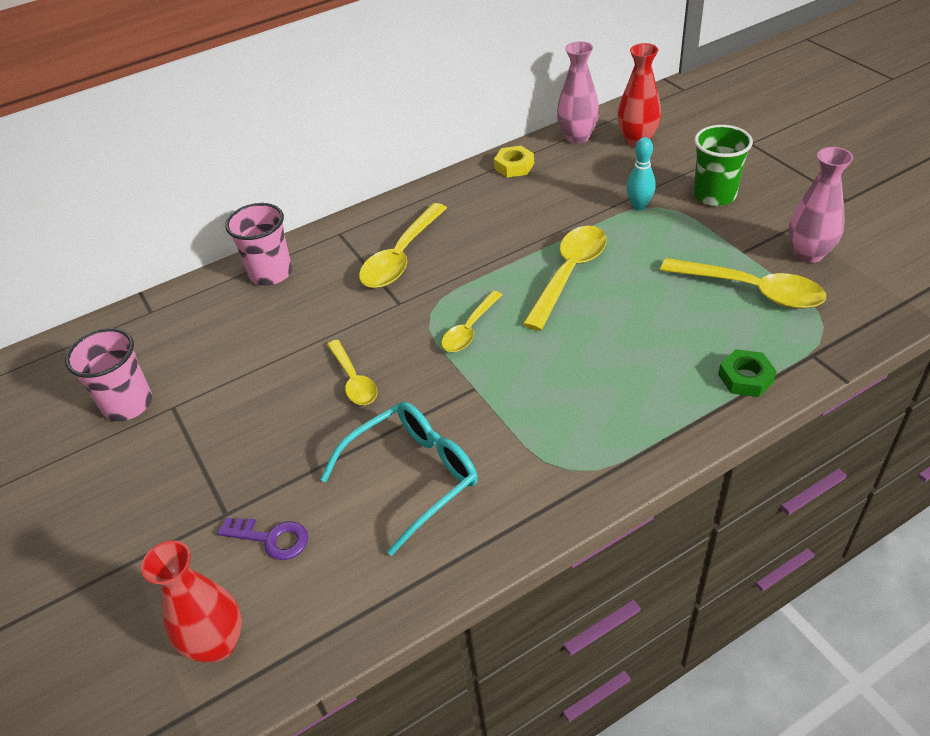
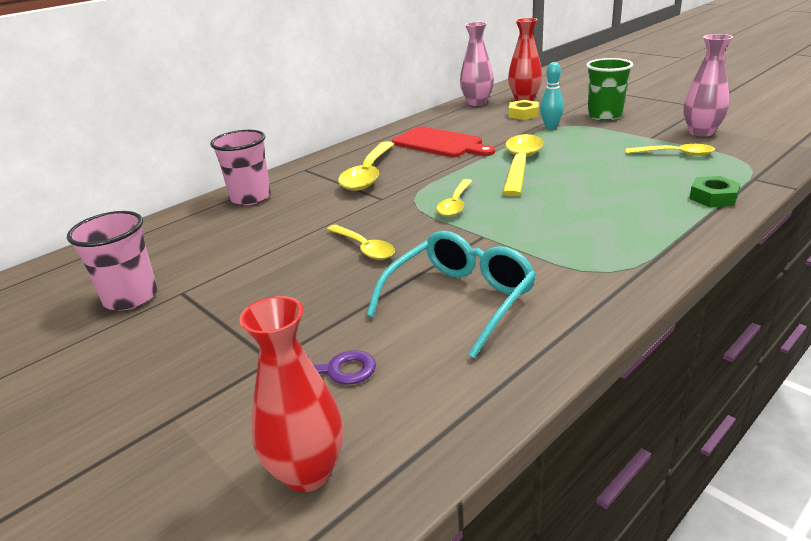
camera: 15 degrees left, 15 degrees down
yellow nut [494,146,534,177] -> yellow nut moved to [509,100,539,120]
yellow spoon [660,258,826,309] -> yellow spoon [626,144,715,156], size x0.61
none -> red cutting board [392,126,495,157]

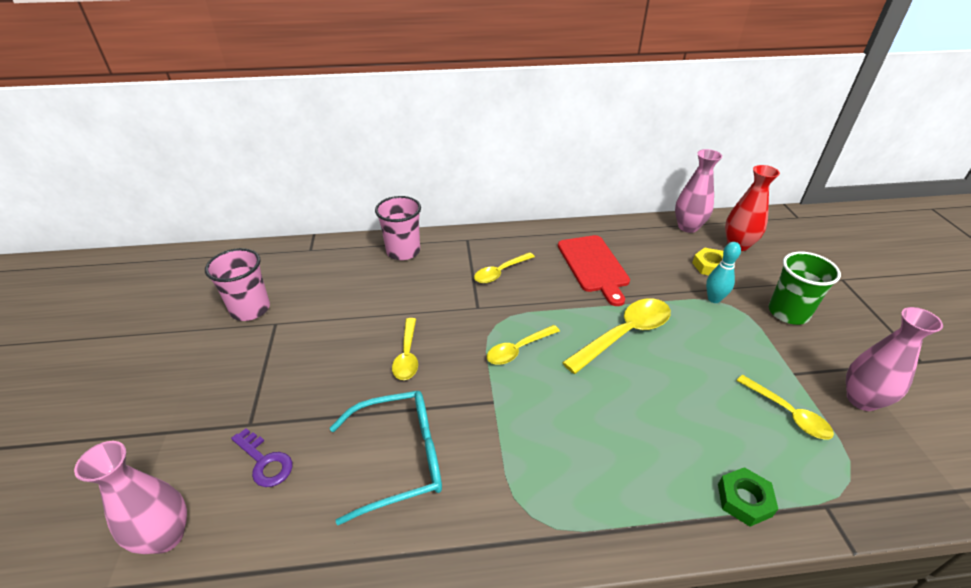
camera: 35 degrees right, 10 degrees up
red vase [239,296,343,492] -> pink vase [74,441,187,554]
yellow spoon [338,141,394,191] -> yellow spoon [474,252,535,283], size x0.61

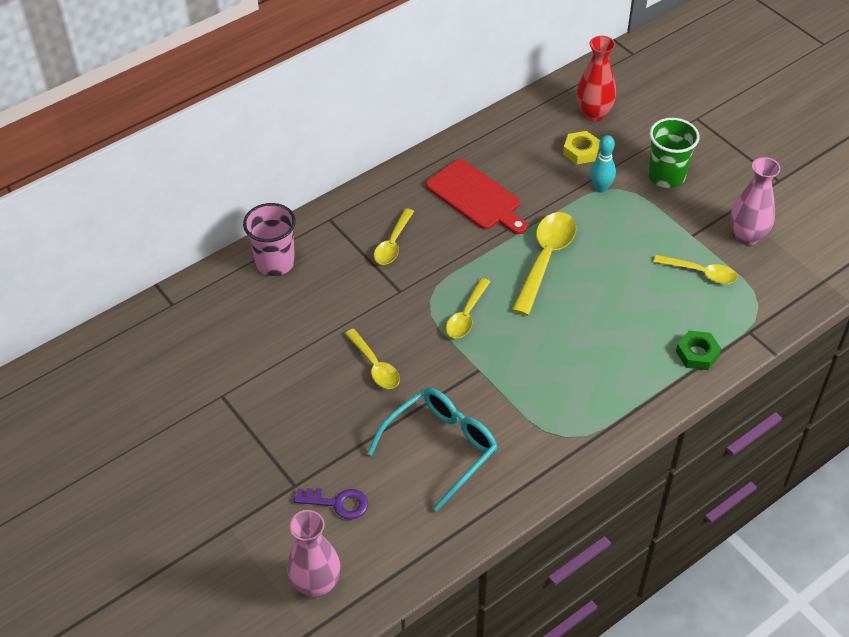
camera: 30 degrees left, 10 degrees up
pink cup [205,248,270,321] -> none
pink vase [675,149,722,233] -> none

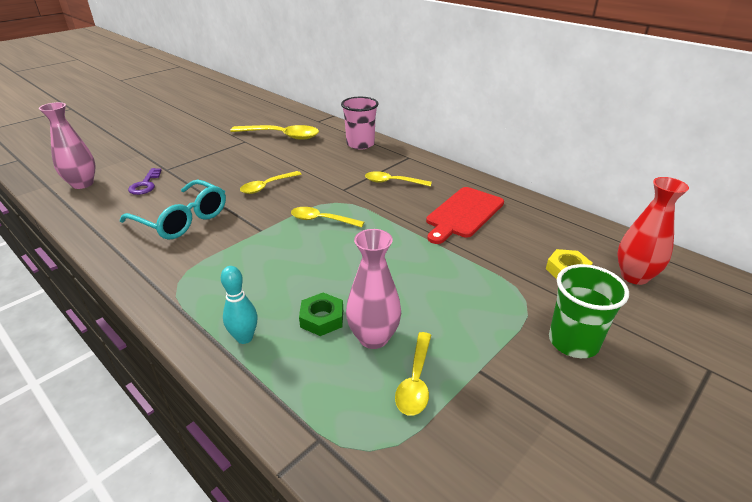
camera: 80 degrees right, 15 degrees down
yellow spoon [512,212,576,316] -> yellow spoon moved to [230,125,319,140]
turquoise bowling pin [590,135,616,193] -> turquoise bowling pin moved to [221,266,258,344]
green nut [676,330,721,370] -> green nut moved to [299,293,343,336]
pink vase [730,157,781,245] -> pink vase moved to [346,229,401,349]

